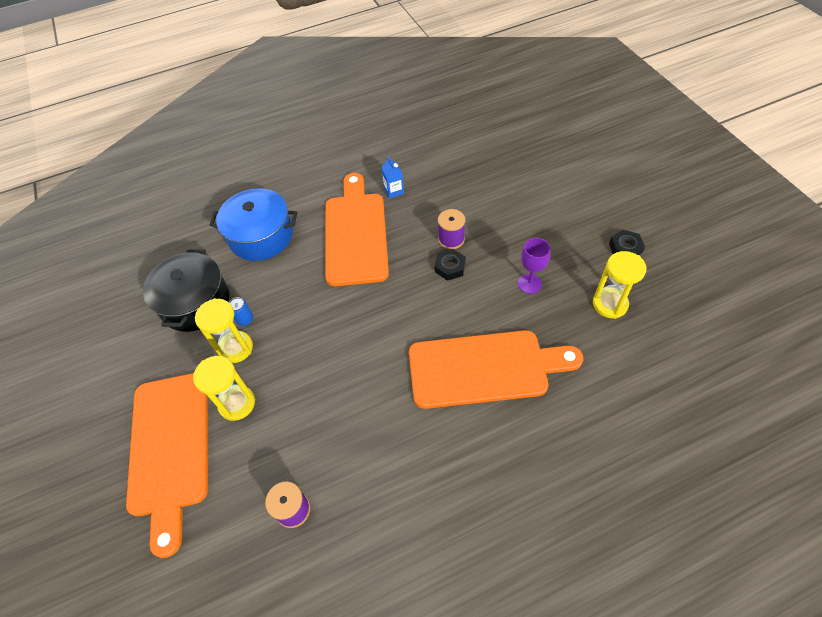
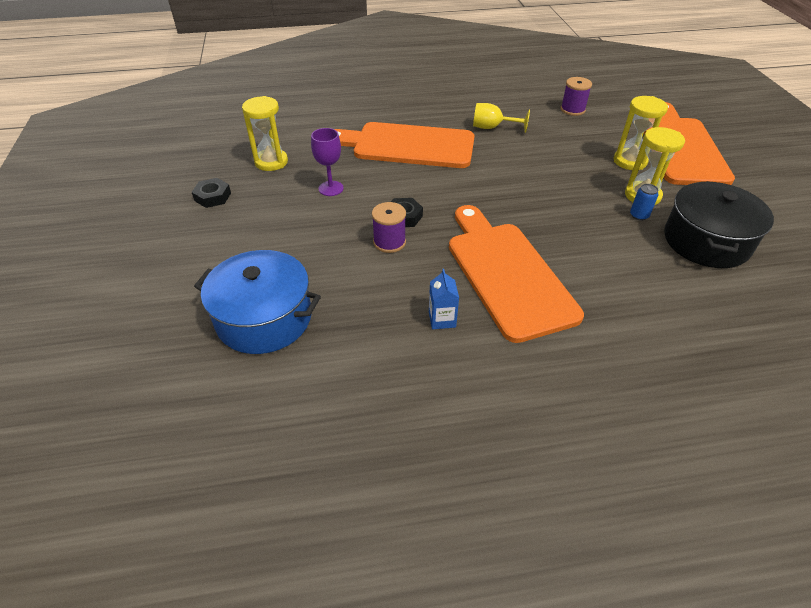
camera: 170 degrees left, 10 degrees down
blue pot [210,188,297,261] -> blue pot moved to [194,250,321,354]
orange cutting board [325,173,389,286] -> orange cutting board turned 150 degrees clockwise [449,205,584,343]
none -> yellow goblet [473,103,530,133]

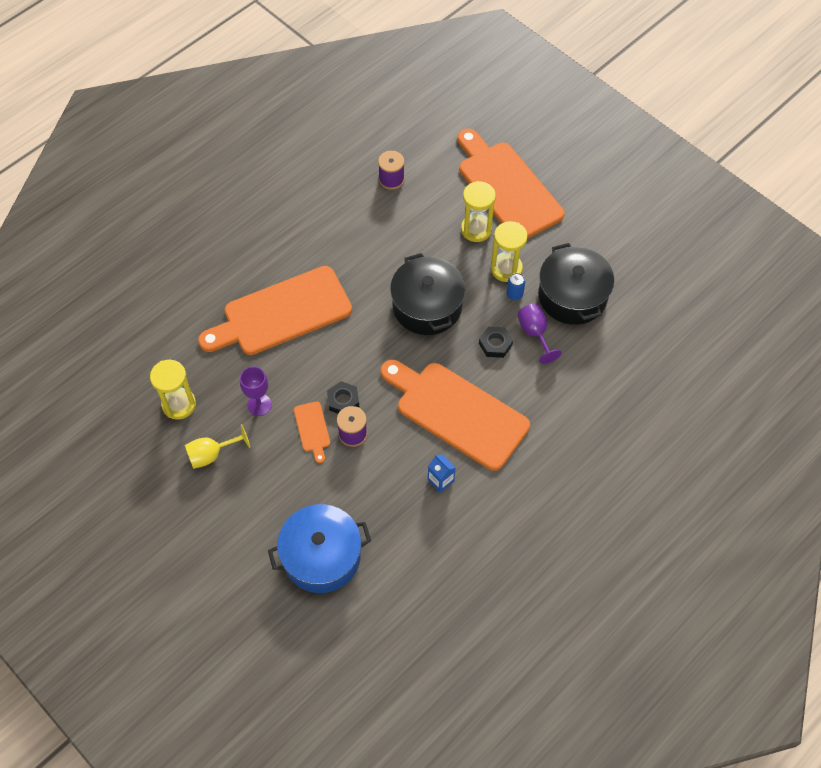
camera: 35 degrees left, 15 degrees up
black nut [192,178,231,208] -> black nut moved to [479,327,513,358]
yellow goblet [473,103,530,133] -> yellow goblet moved to [185,424,250,469]
none -> orange cutting board [294,401,330,463]
none -> black pot [390,253,465,335]
none -> purple goblet [517,304,562,364]

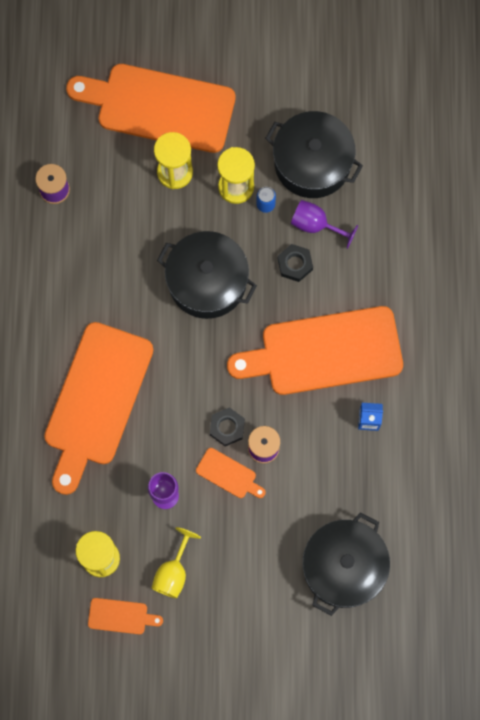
camera: 45 degrees left, 15 degrees up
blue pot [268,504,371,593] -> black pot [303,512,390,616]
none -> orange cutting board [88,598,163,634]

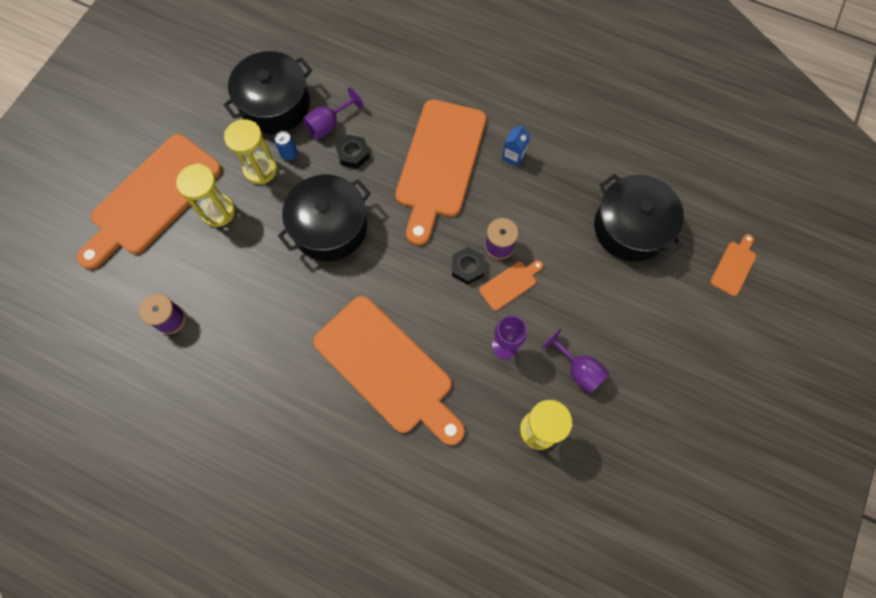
camera: 65 degrees left, 5 degrees down
orange cutting board [88,598,163,634] -> orange cutting board moved to [710,234,756,296]
yellow goblet [152,527,201,599] -> purple goblet [542,328,610,394]

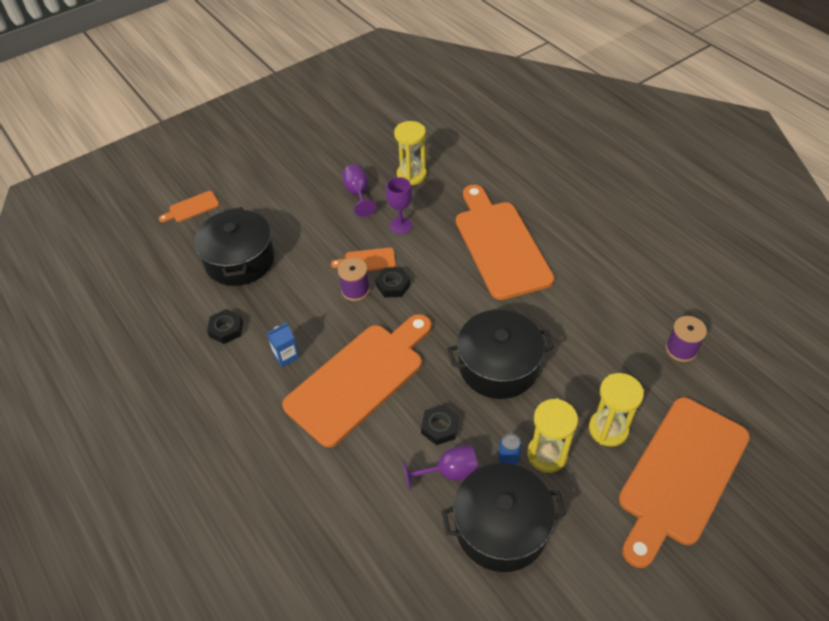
camera: 150 degrees left, 20 degrees down
orange cutting board [77,134,222,269] -> orange cutting board turned 150 degrees clockwise [619,397,750,568]
none -> black nut [207,309,243,344]

